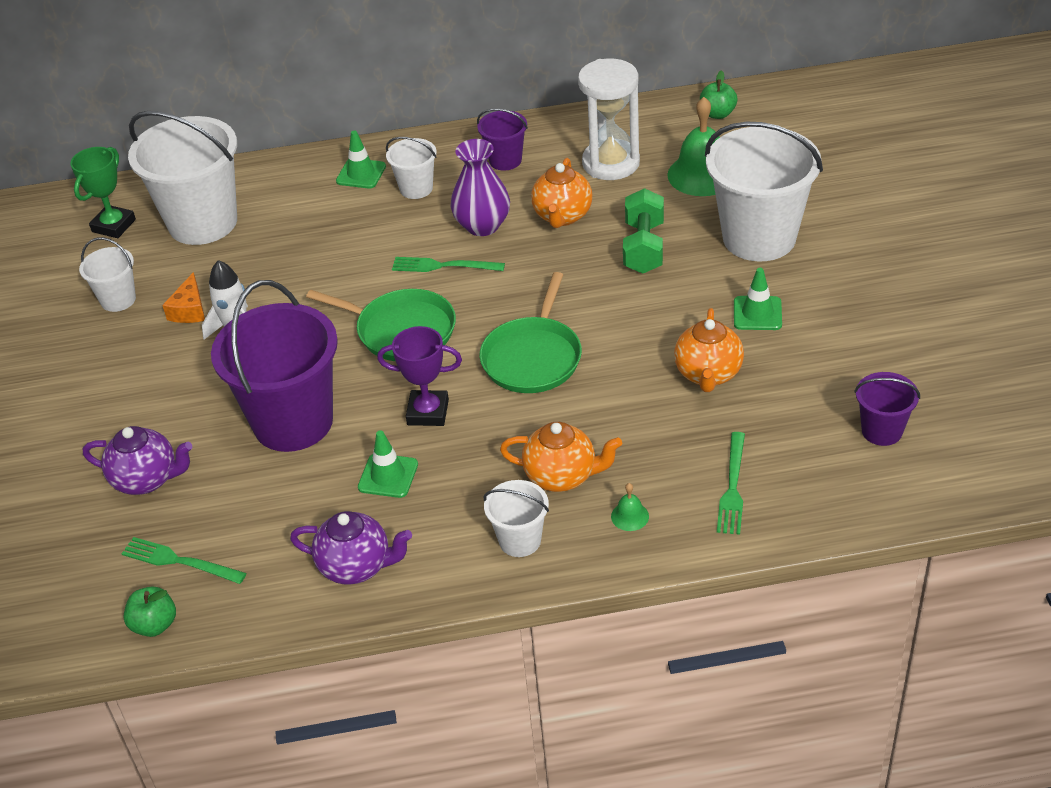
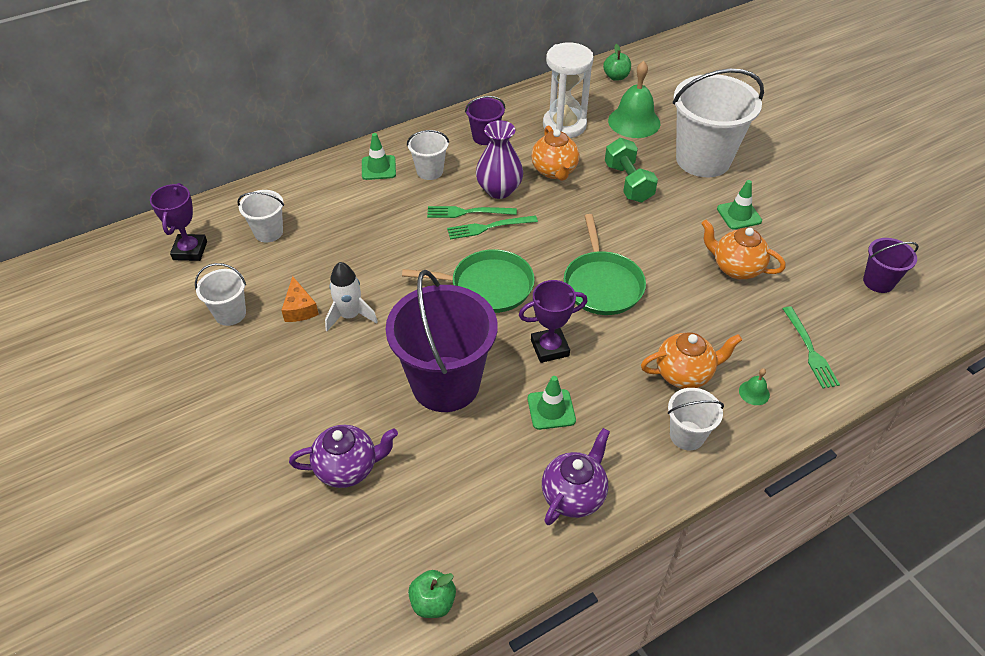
camera: 25 degrees left, 5 degrees up
green trophy [70,147,136,238] -> purple trophy [150,183,207,261]
green fork [121,537,246,584] -> green fork moved to [427,206,517,218]
white bucket [128,111,237,245] -> white bucket [237,190,284,243], size x0.48
purple teapot [290,511,412,585] -> purple teapot turned 45 degrees counterclockwise [542,428,610,525]
orange teapot [674,308,744,392] -> orange teapot turned 135 degrees clockwise [701,220,786,279]

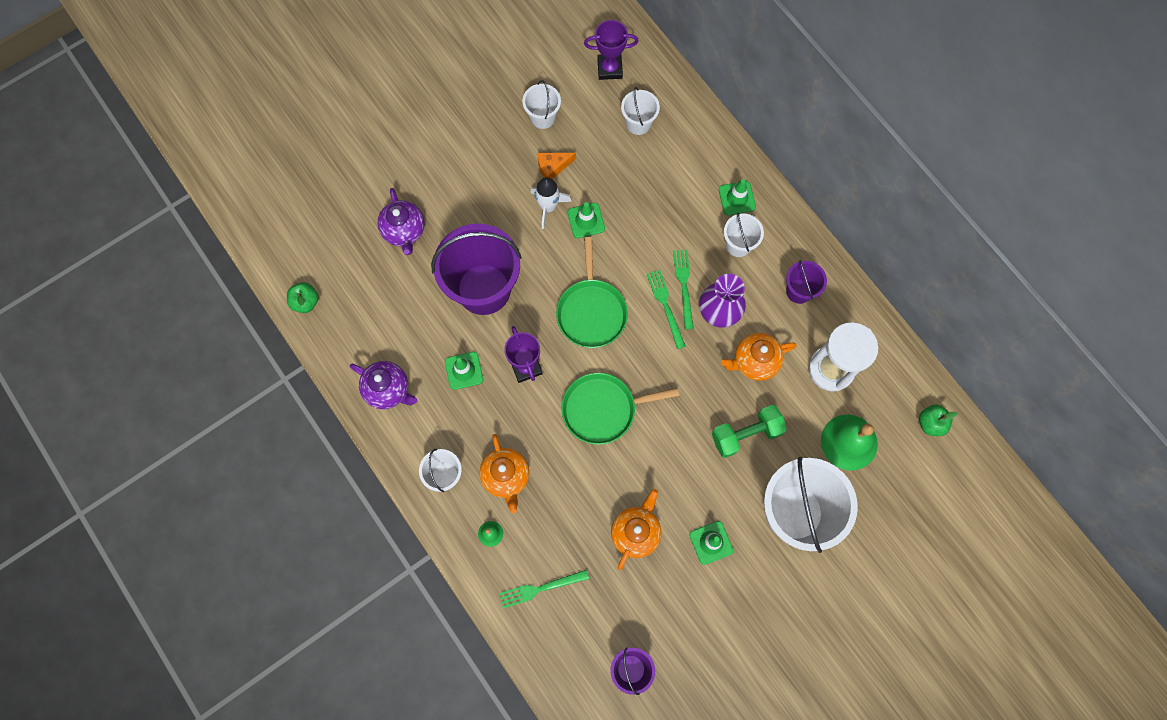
camera: 85 degrees right, 25 degrees up
none -> green traffic cone [567,202,605,238]

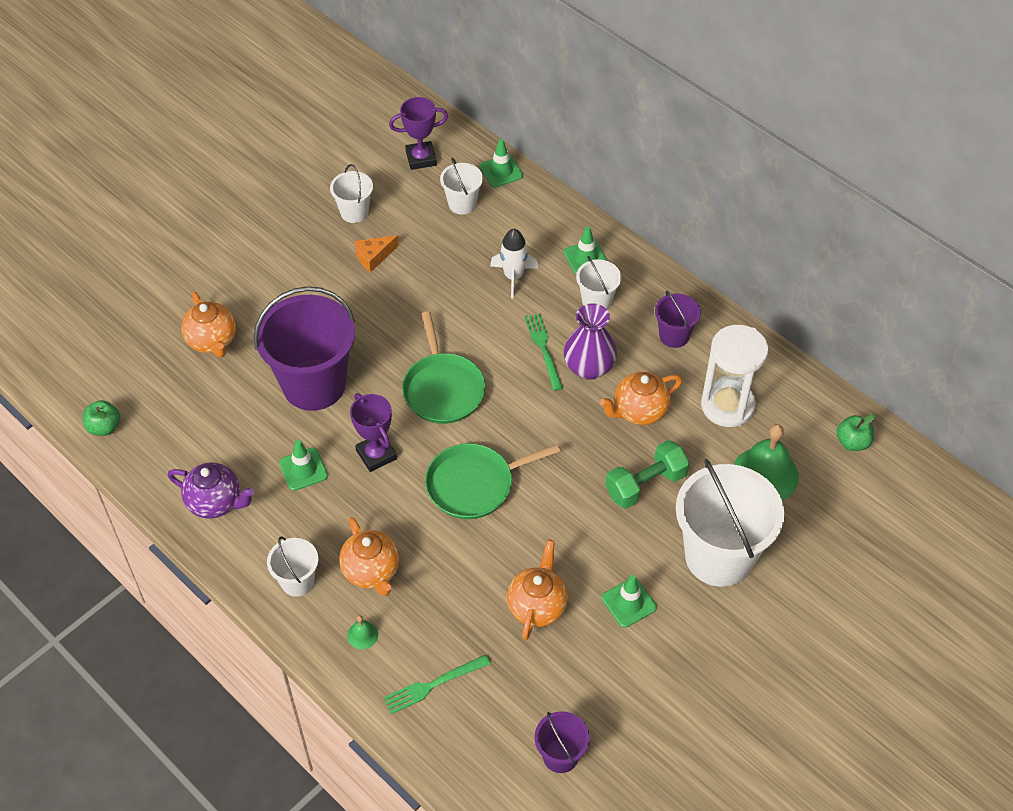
camera: 10 degrees left, 20 degrees down
purple teapot [377,188,425,255] -> orange teapot [181,292,236,358]
white rocket [531,177,572,229] -> white rocket moved to [490,229,538,298]
green traffic cone [567,202,605,238] -> green traffic cone moved to [480,139,523,187]
green fork [647,270,686,349] -> none

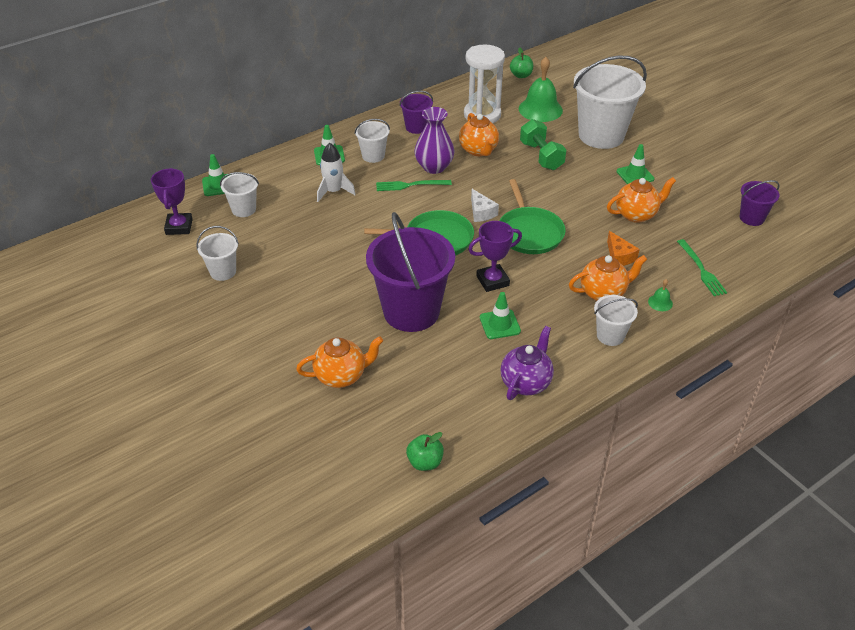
camera: 80 degrees left, 10 degrees down
orange cheese [354,235,399,272] -> orange cheese moved to [607,231,640,266]
orange teapot [507,540,568,640] -> orange teapot turned 135 degrees clockwise [607,177,676,223]
none -> white cheese [471,189,499,222]

